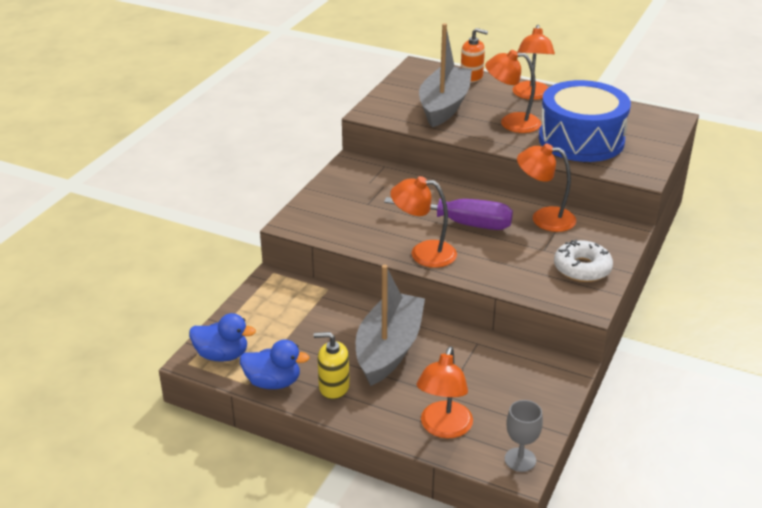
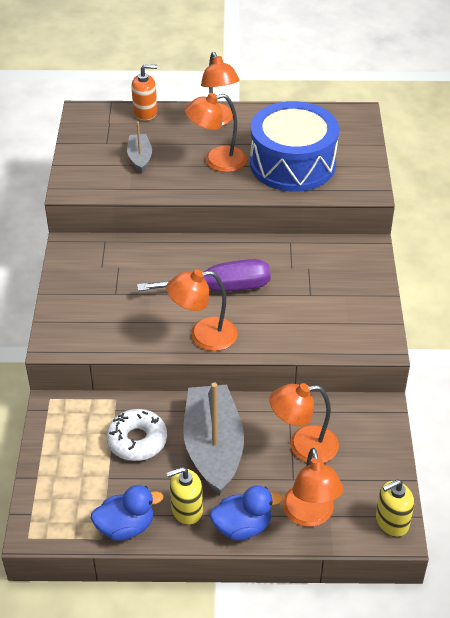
camera: 25 degrees left, 10 degrees up
blue duck [189,313,256,362] -> blue duck moved to [210,485,283,540]
grey boat [419,23,472,127] -> grey boat [127,121,152,173], size x0.50
grey goblet [505,400,543,472] -> yellow soap dispenser [376,479,414,537]
orange lamp [517,143,576,232] -> orange lamp moved to [270,383,339,463]
white donut [554,240,613,282] -> white donut moved to [106,409,167,461]

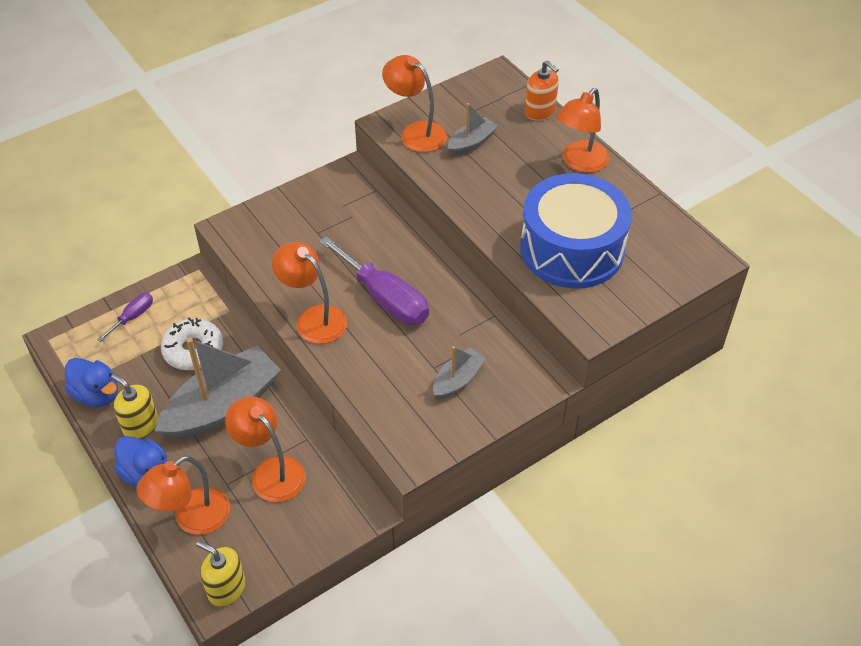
camera: 55 degrees right, 5 degrees up
orange lamp [184,93,247,172] -> orange lamp moved to [382,55,447,152]
none -> purple screwdriver [97,293,153,342]
none -> grey boat [433,346,486,400]

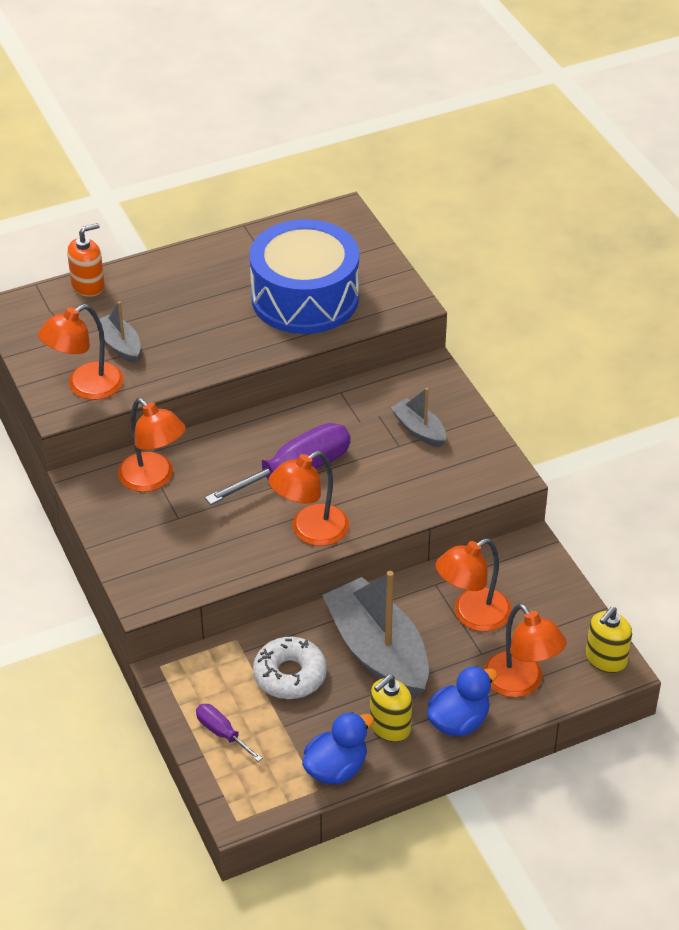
camera: 80 degrees left, 5 degrees down
orange lamp [556,88,610,173] -> orange lamp moved to [118,398,186,492]

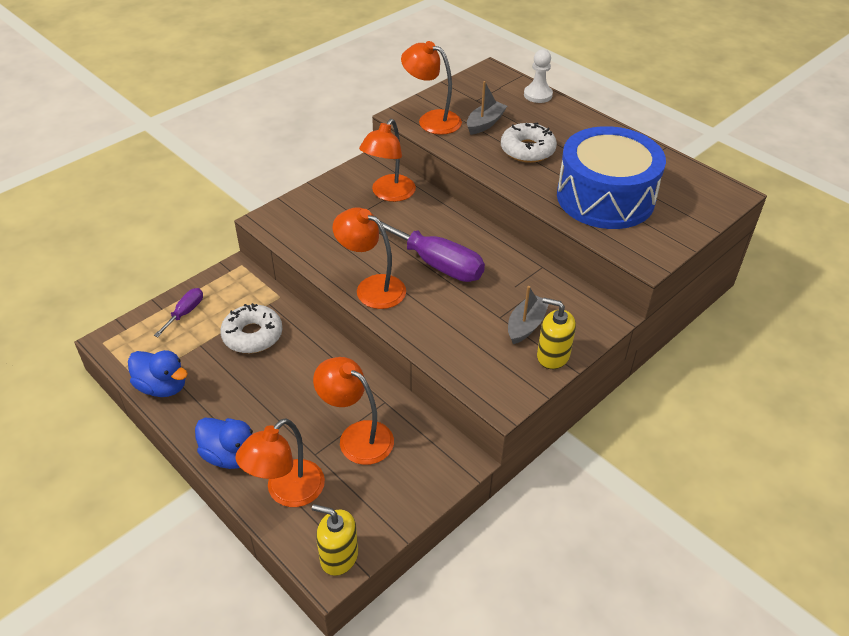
camera: 70 degrees right, 0 degrees up
orange soap dispenser [67,223,105,297] -> white pawn [524,49,553,103]
grey boat [322,571,429,699] -> none
yellow soap dispenser [370,675,412,742] -> yellow soap dispenser moved to [537,298,576,369]
none -> white donut [501,122,557,163]

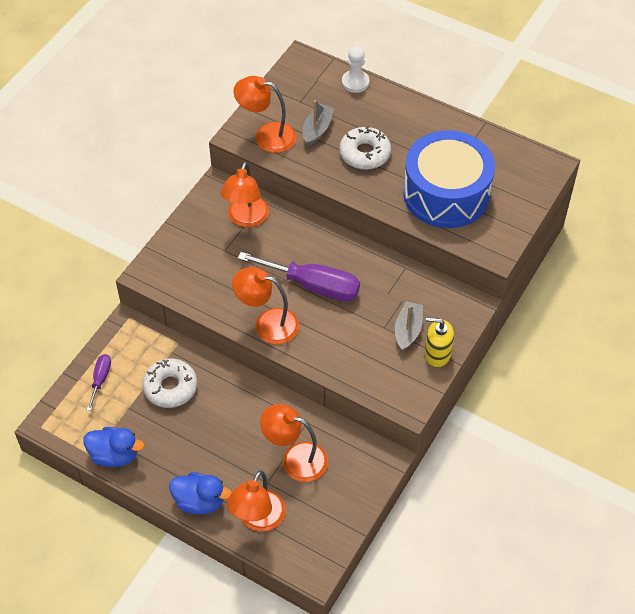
camera: 15 degrees left, 10 degrees up
yellow soap dispenser [312,504,358,576] -> none

